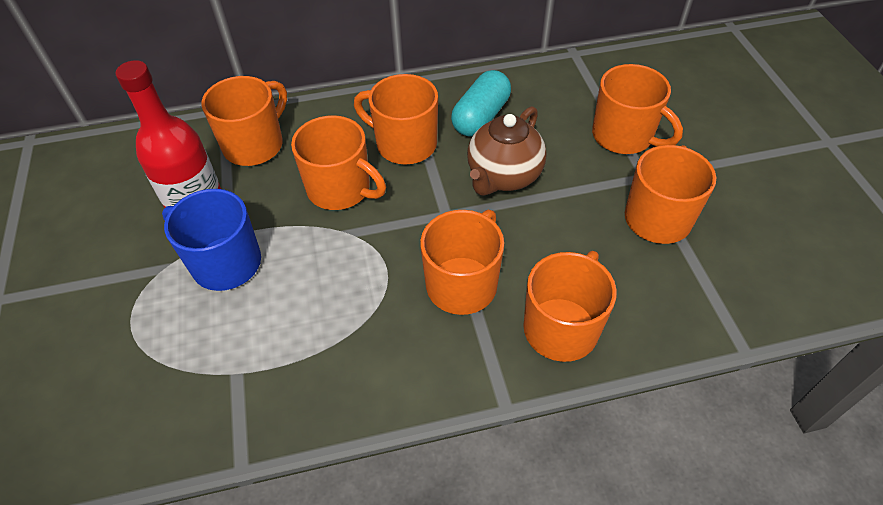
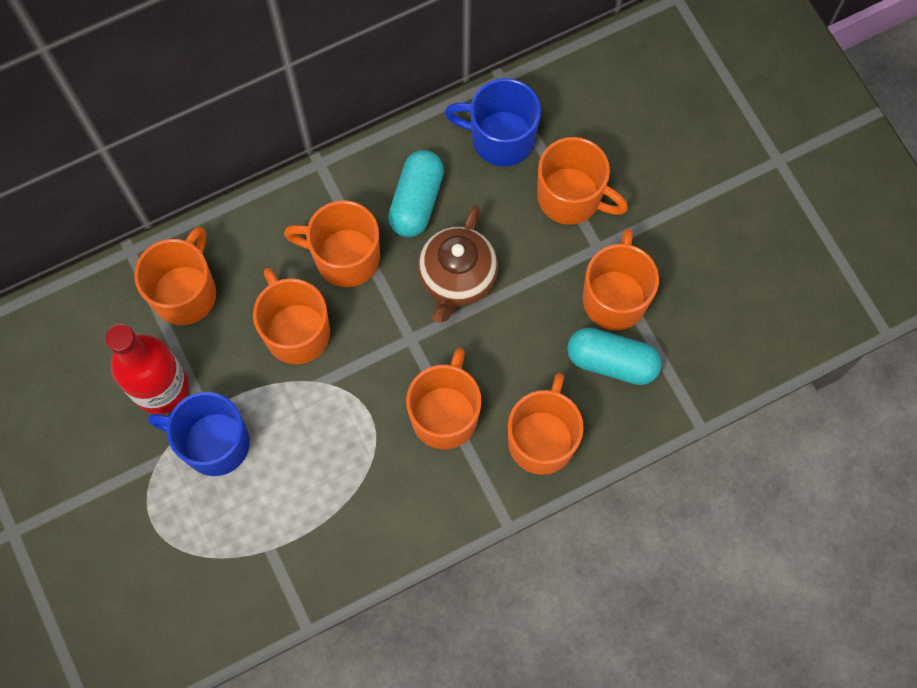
camera: 15 degrees left, 20 degrees up
orange mug [291,115,386,210] -> orange mug turned 135 degrees counterclockwise [253,268,330,365]
none -> blue mug [445,78,541,167]
none -> turquoise capsule [567,328,662,385]

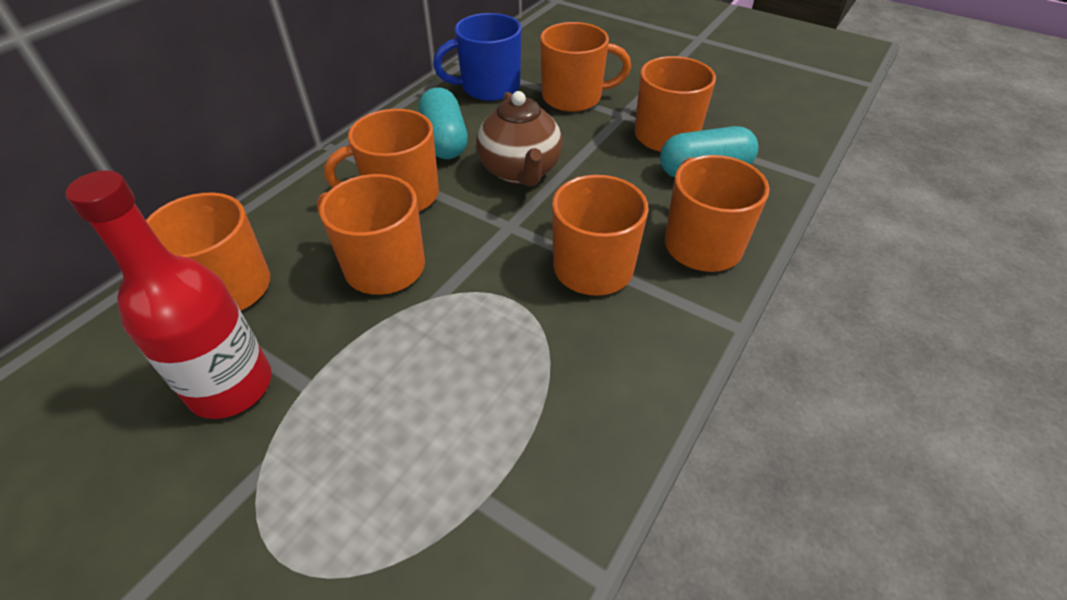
camera: 30 degrees left, 25 degrees down
blue mug [148,392,250,476] -> none

